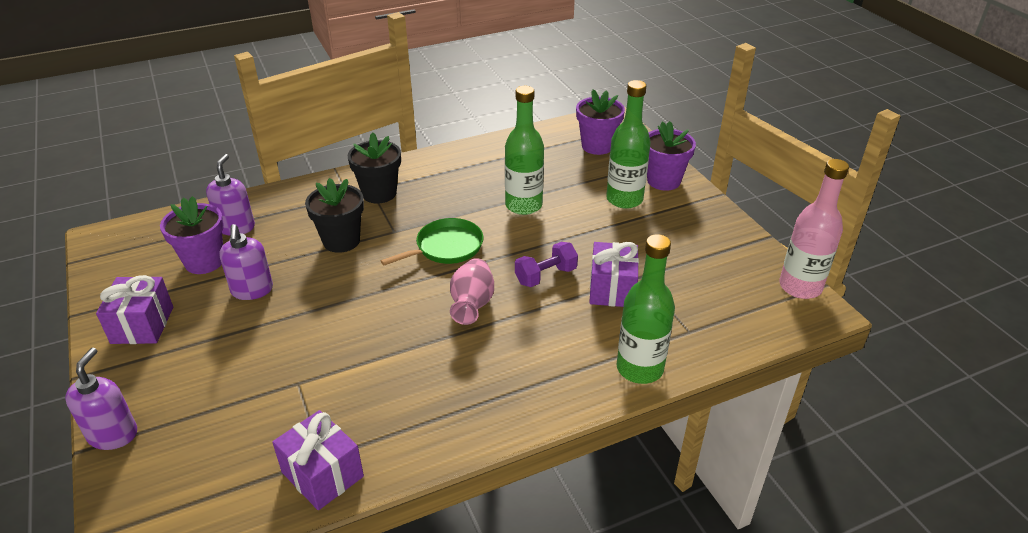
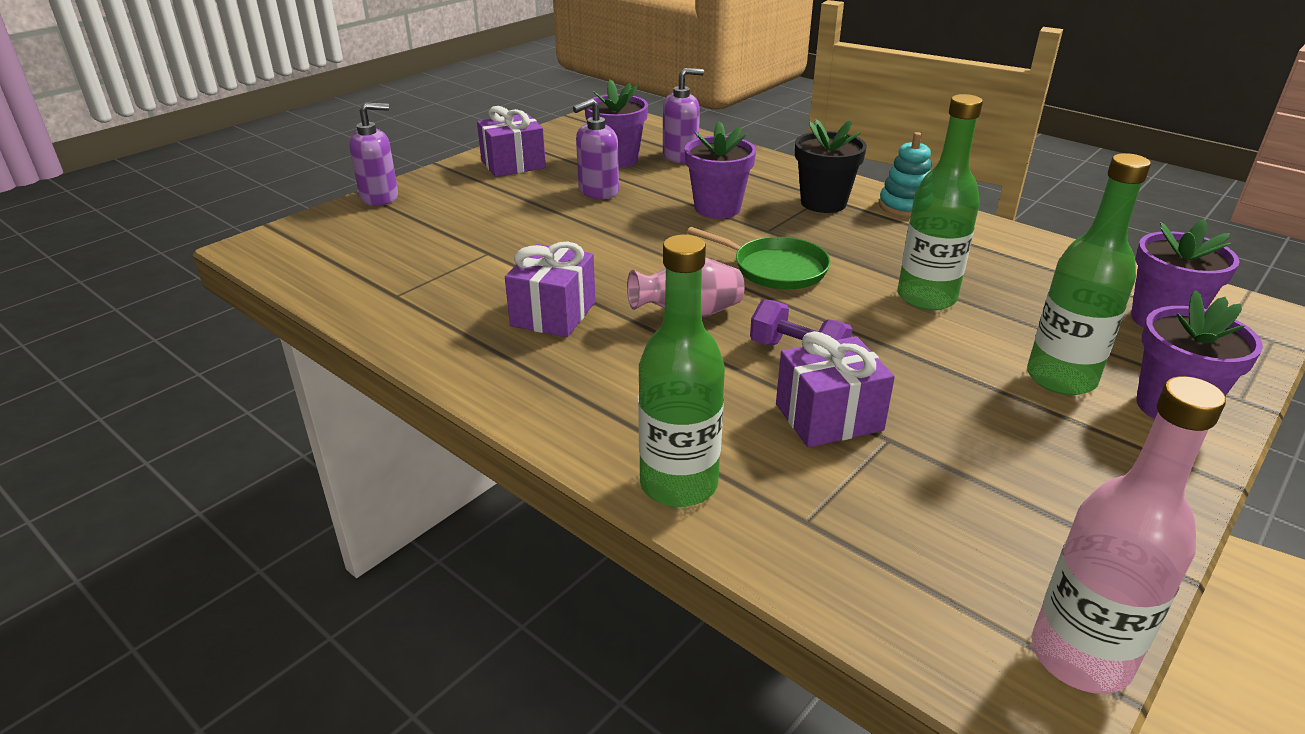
camera: 65 degrees right, 5 degrees down
purple gift [272,410,364,510] -> purple gift moved to [505,241,596,337]
black flower pot [305,178,364,253] -> purple flower pot [684,121,756,219]
none -> turquoise stacking toy [879,132,932,217]

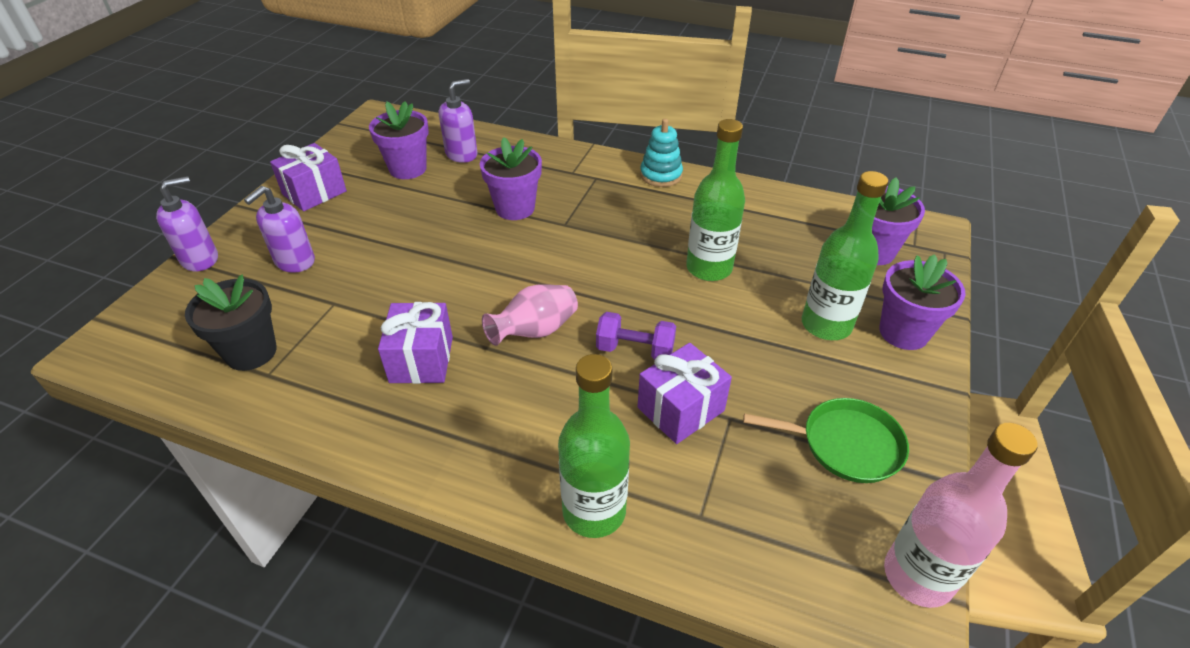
camera: 20 degrees left, 10 degrees up
purple soap dispenser [573,99,619,199] -> purple soap dispenser moved to [244,186,315,273]
green pan [687,227,831,290] -> green pan moved to [743,398,909,483]
black flower pot [795,119,867,213] -> black flower pot moved to [185,275,277,371]

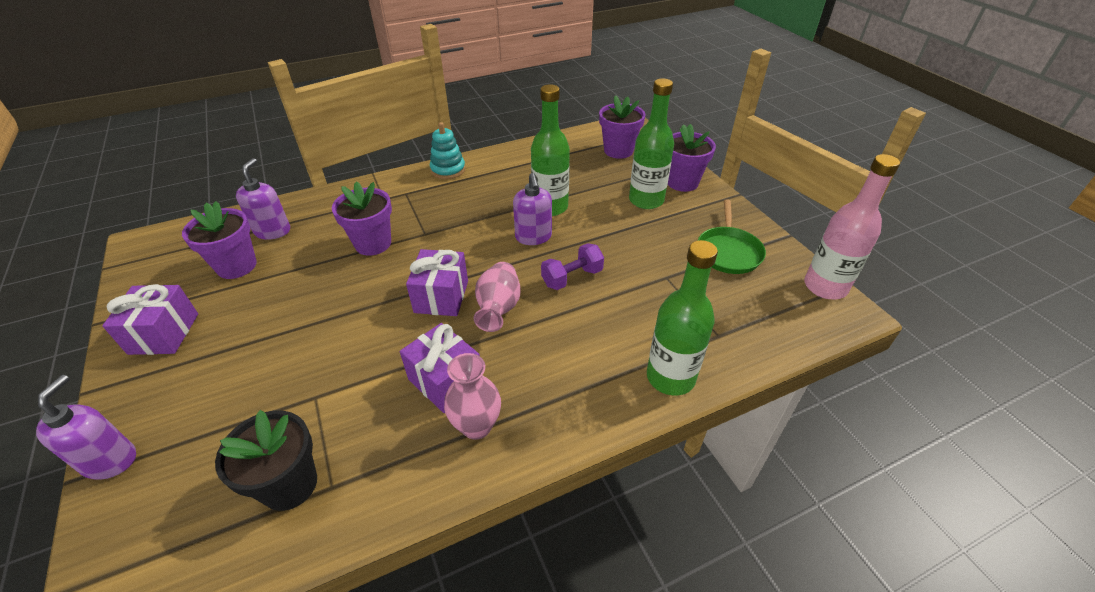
camera: 45 degrees left, 0 degrees up
purple soap dispenser [244,186,315,273] -> purple soap dispenser moved to [513,173,552,245]
purple gift [637,343,732,444] -> purple gift moved to [406,249,468,316]
green pan [743,398,909,483] -> green pan turned 135 degrees clockwise [697,199,766,274]
none -> pink vase [444,353,501,440]

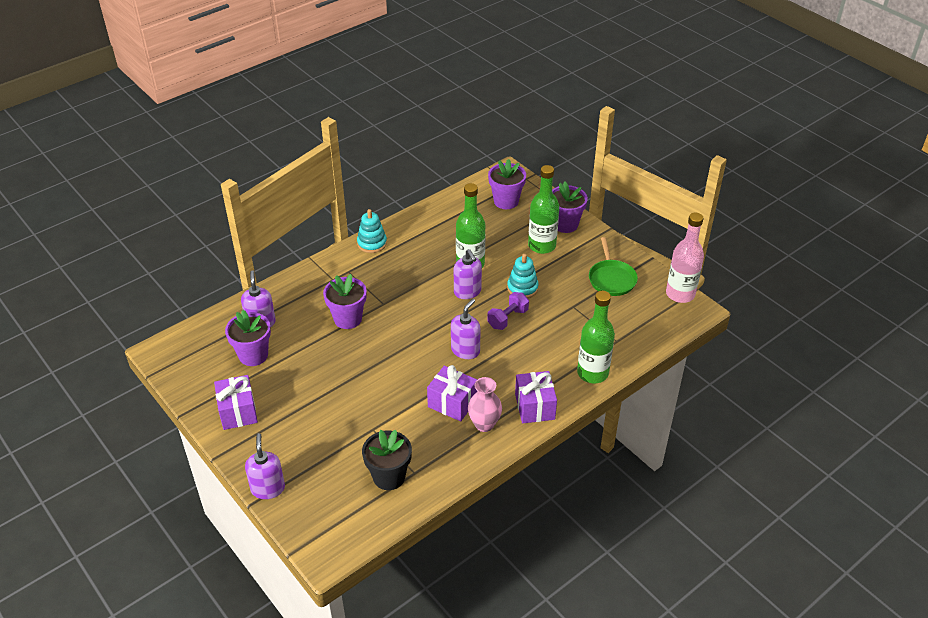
camera: 15 degrees left, 0 degrees up
purple gift [406,249,468,316] -> purple gift moved to [515,371,557,423]
pink vase [474,262,520,332] -> purple soap dispenser [451,299,481,359]
none -> turquoise stacking toy [507,254,539,298]

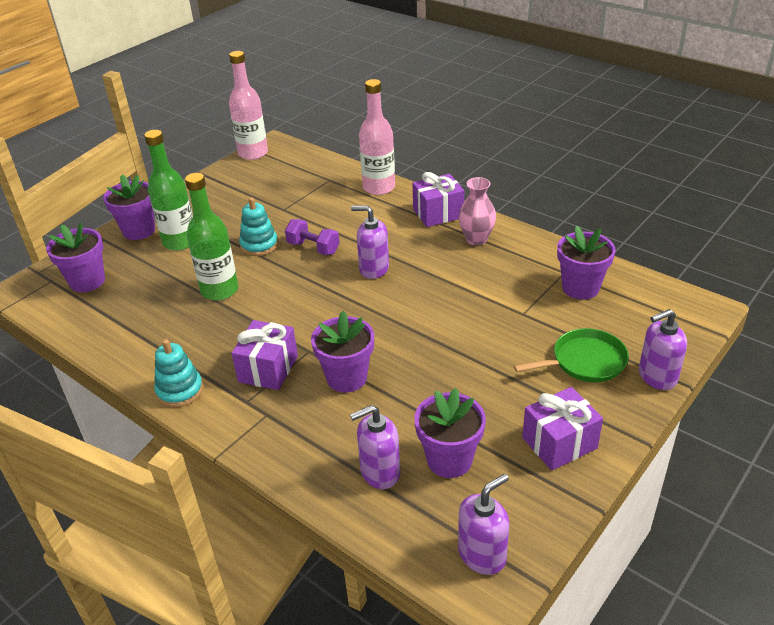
camera: 100 degrees left, 5 degrees down
black flower pot [362,430,412,490] -> purple flower pot [557,226,615,300]
purple gift [427,365,477,421] -> purple gift moved to [232,320,298,390]
purple soap dispenser [454,249,482,299] -> purple soap dispenser moved to [458,474,510,575]
green bottle [577,291,615,383] -> pink bottle [359,79,395,195]
green pan [589,237,638,296] -> green pan moved to [514,328,629,382]

